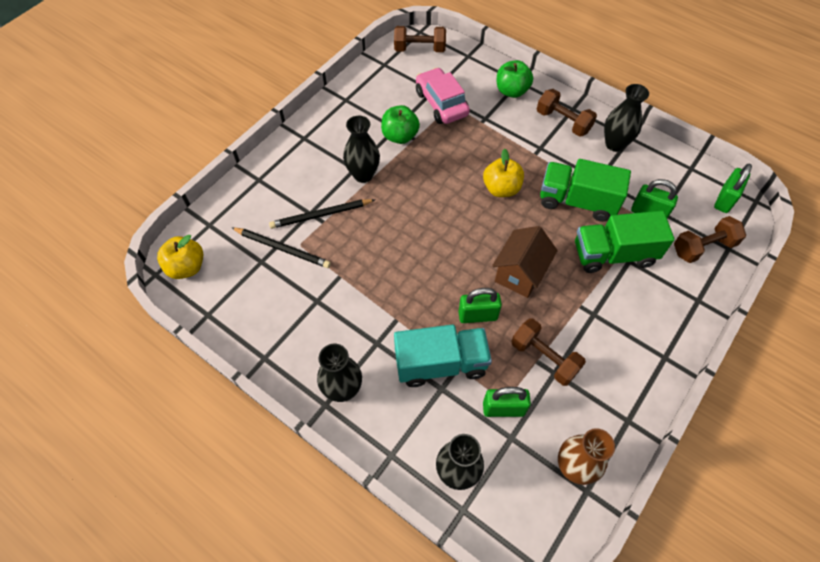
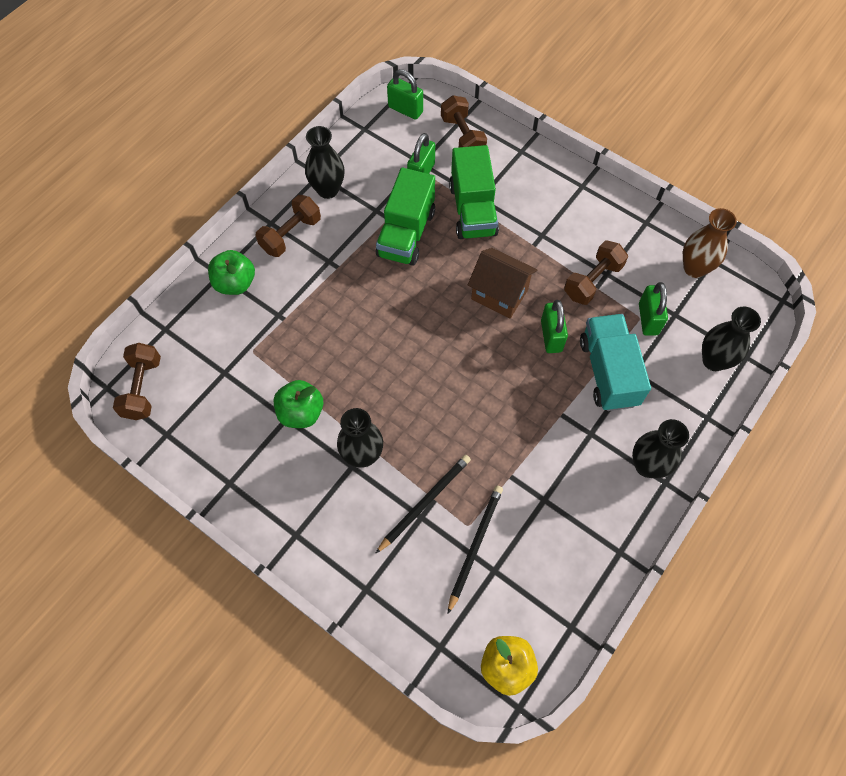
camera: 90 degrees left, 5 degrees up
black pencil [269,199,375,229] -> black pencil turned 120 degrees counterclockwise [375,455,471,554]
pink car [416,67,470,124] -> none
yellow apple [483,149,524,197] -> none

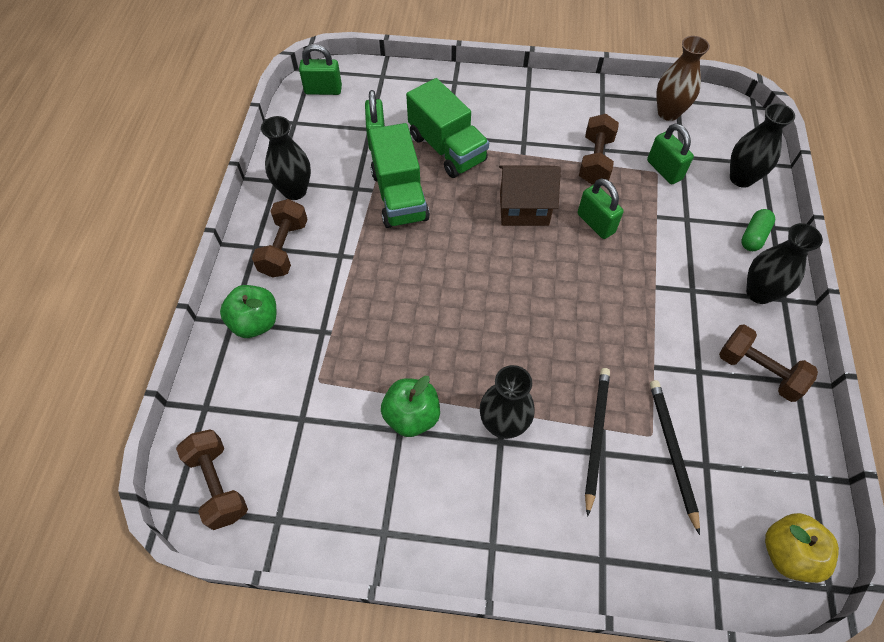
camera: 30 degrees left, 5 degrees down
brown dumbbell [441,95,487,147] -> brown dumbbell moved to [719,324,818,402]
turquoise truck [580,314,651,411] -> none
none -> green capsule [741,209,775,251]

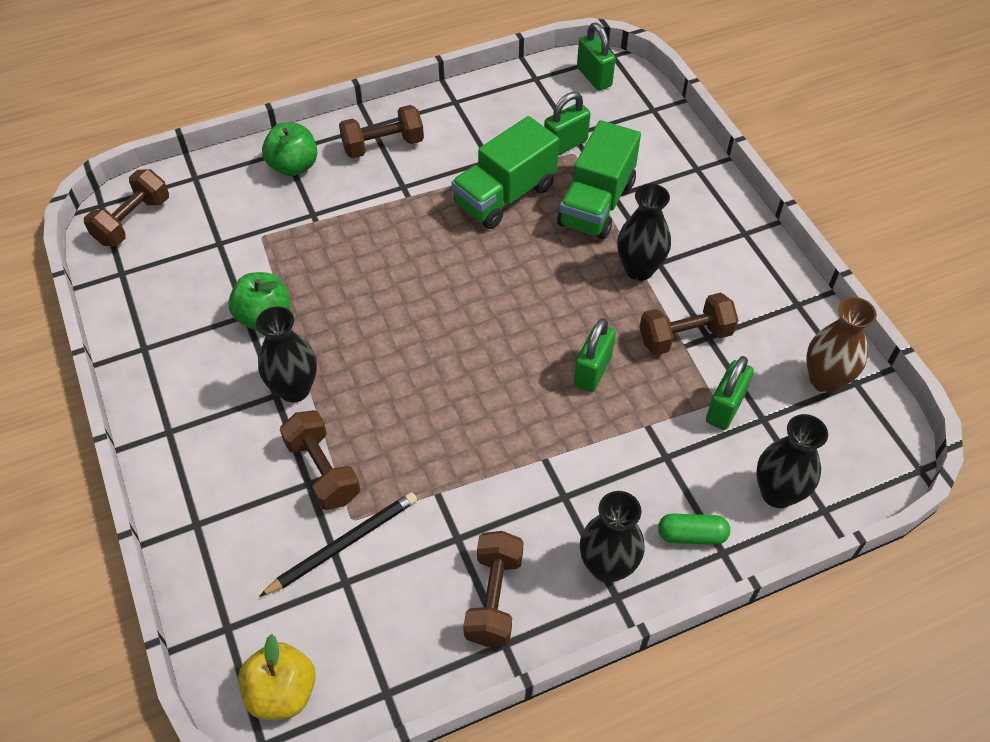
camera: 60 degrees right, 5 degrees down
black vase [261,116,311,200] -> black vase moved to [617,184,671,281]
brown house [499,165,561,226] -> none
black pencil [585,368,610,517] -> brown dumbbell [280,410,360,510]

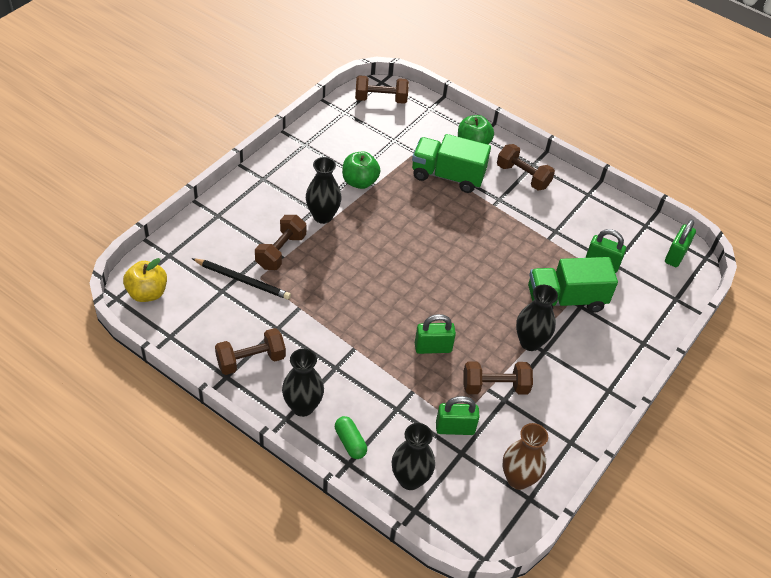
camera: 55 degrees right, 5 degrees down
green truck [451,116,559,229] -> green truck moved to [412,134,491,193]
brown dumbbell [639,293,738,355] -> brown dumbbell turned 45 degrees counterclockwise [463,361,533,395]

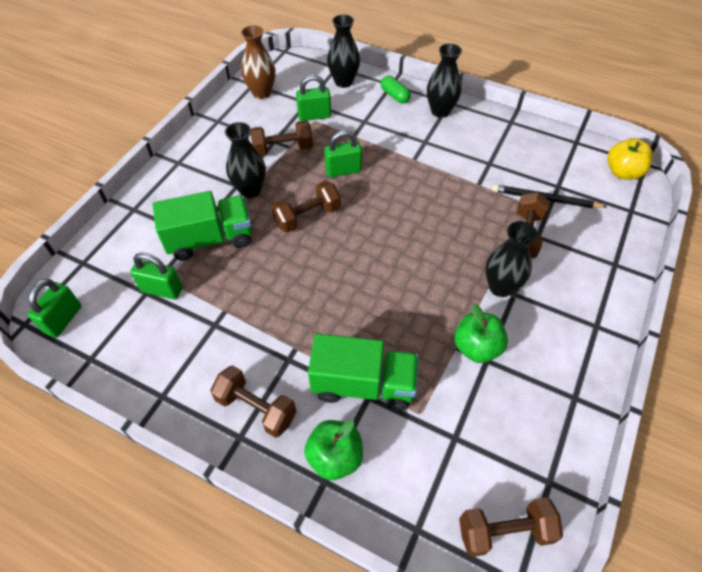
camera: 175 degrees right, 5 degrees up
brown dumbbell [215,328,286,375] -> brown dumbbell moved to [272,181,341,233]

